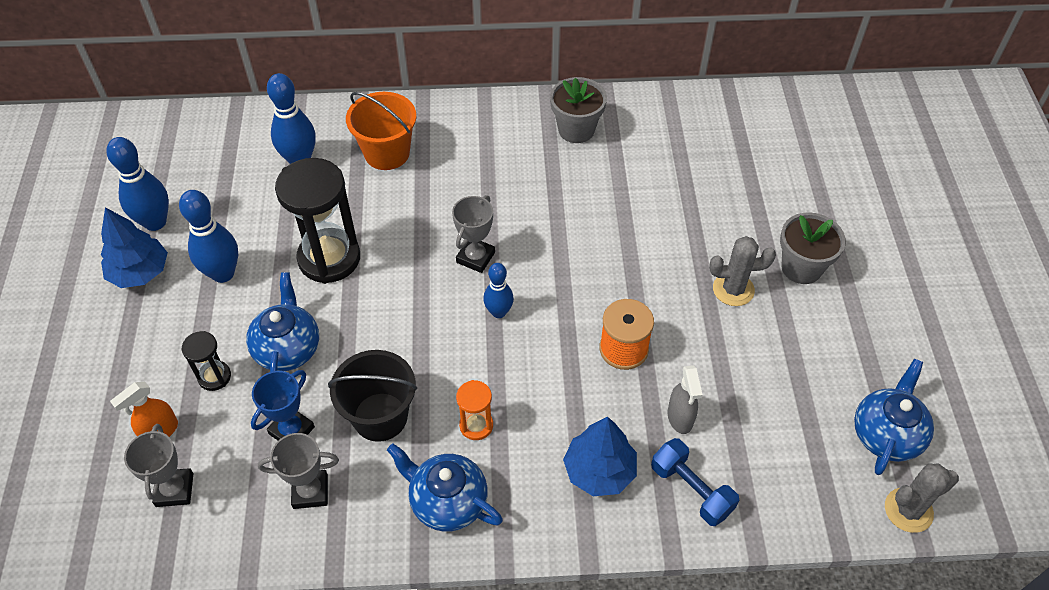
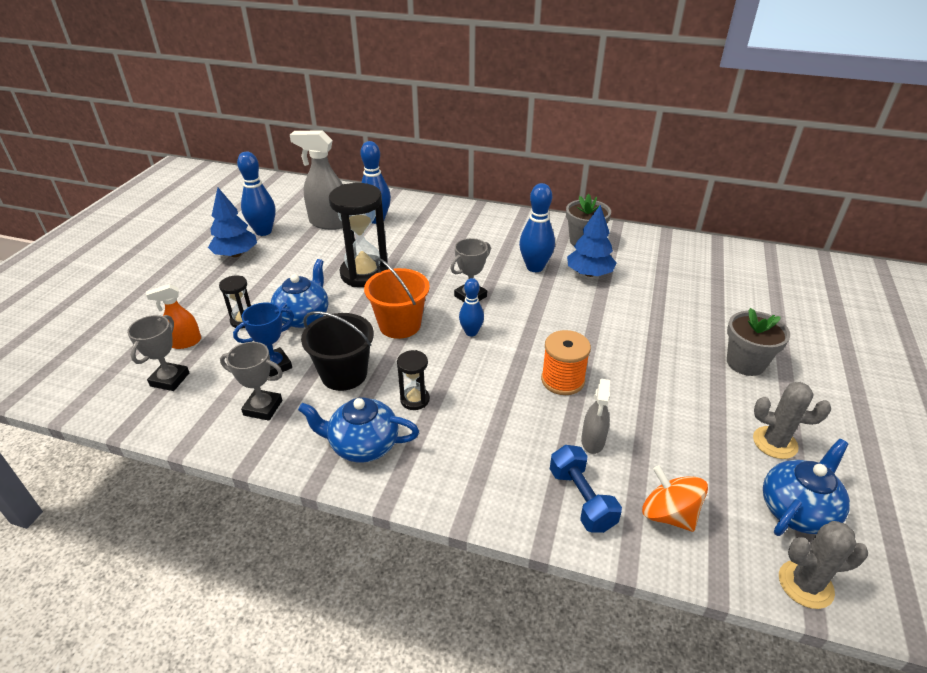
camera: 20 degrees right, 15 degrees down
blue bowling pin [179,190,238,283] -> blue bowling pin moved to [519,183,555,272]
orange bucket [346,92,416,170] -> orange bucket moved to [364,258,430,339]
blue teapot [387,444,503,532] -> blue teapot turned 45 degrees counterclockwise [298,397,419,463]
orange hourglass [456,380,493,440] -> black hourglass [397,350,430,410]
blue tree [563,417,637,496] -> blue tree moved to [567,205,617,277]
grey cactus [709,236,776,306] -> grey cactus moved to [753,382,831,459]
none -> grey spray bottle [290,130,343,230]
none -> orange spinning top [642,465,708,532]

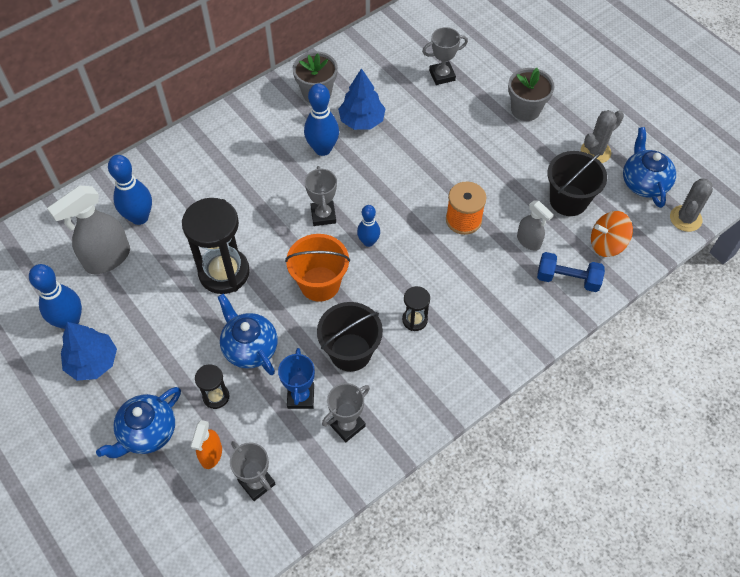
camera: 55 degrees left, 20 degrees up
blue teapot [298,397,419,463] -> blue teapot moved to [96,387,181,458]
none -> grey trophy [422,27,468,85]
none -> black bucket [547,151,607,216]

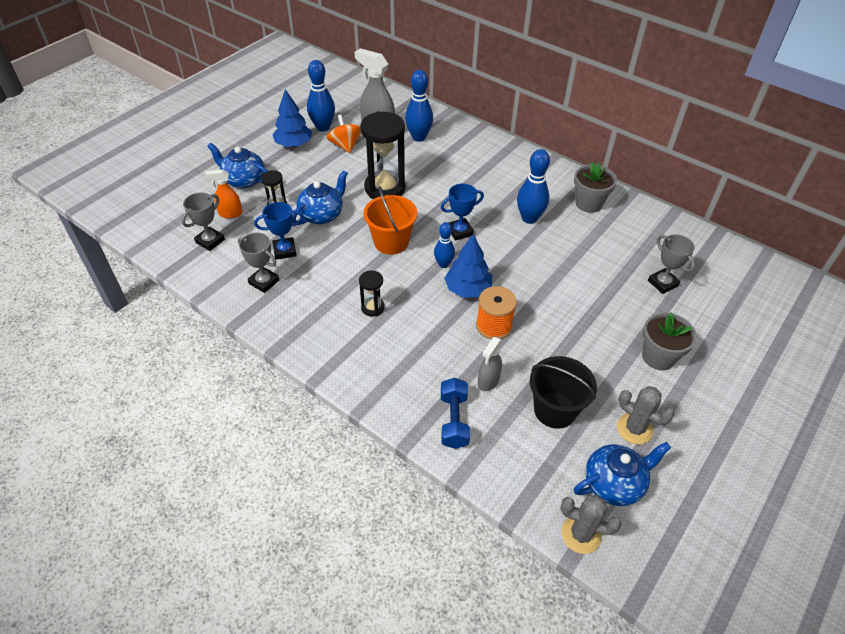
camera: 75 degrees right, 10 degrees down
grey trophy [305,166,337,226] -> blue trophy [441,184,484,241]
black bucket [317,302,383,372] -> none
blue tree [338,68,386,130] -> blue tree moved to [444,234,492,298]
orange spinning top [591,211,633,257] -> orange spinning top moved to [327,115,361,153]

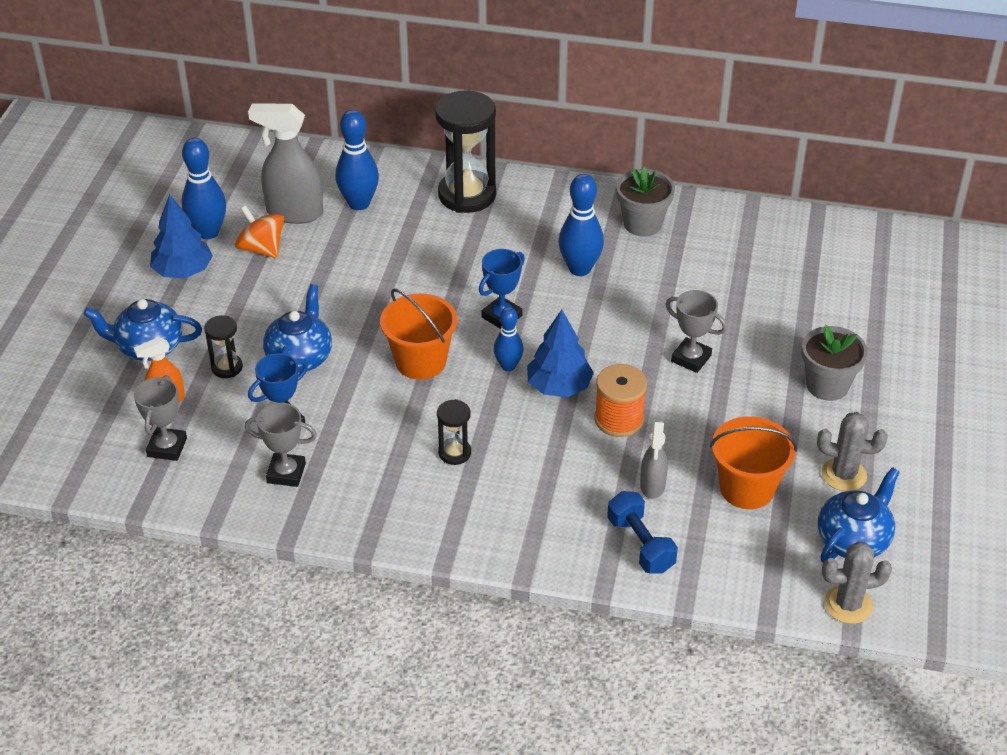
camera: 25 degrees left, 5 degrees down
black hourglass [360,111,406,199] -> black hourglass moved to [435,90,496,213]
black bucket [530,356,597,429] -> orange bucket [710,416,797,509]
grey trophy [648,234,695,294] -> grey trophy moved to [665,290,727,373]

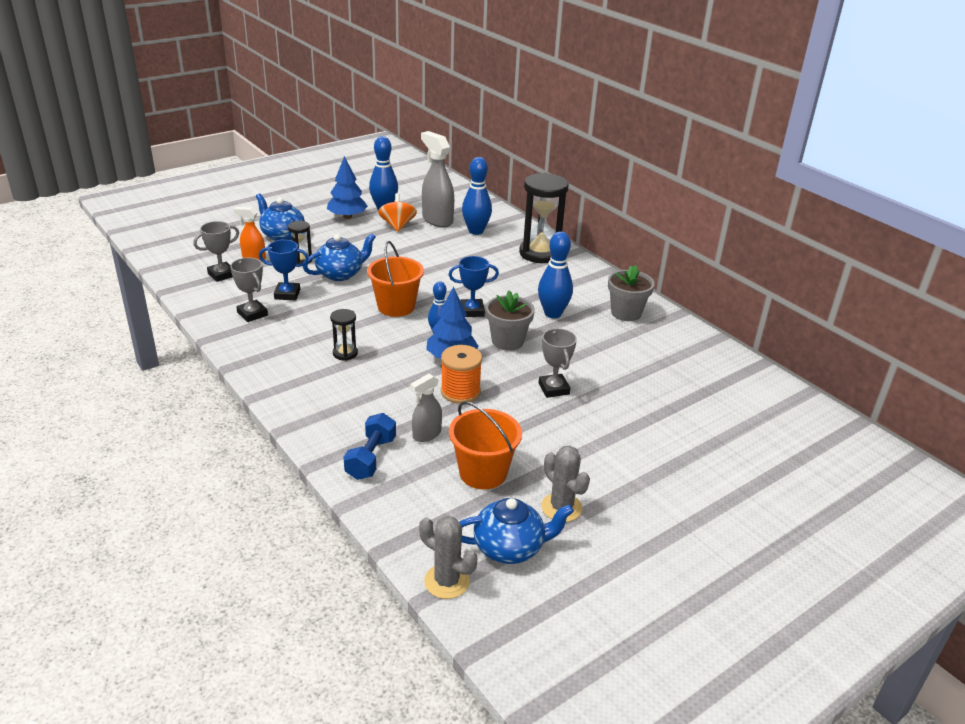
camera: 40 degrees right, 10 degrees down
grey flower pot [802,325,868,401] -> grey flower pot moved to [486,290,535,351]

